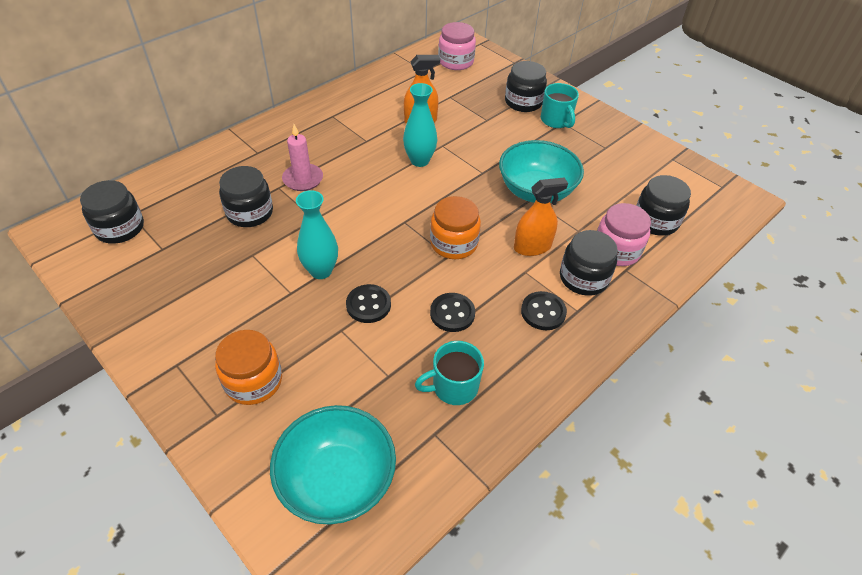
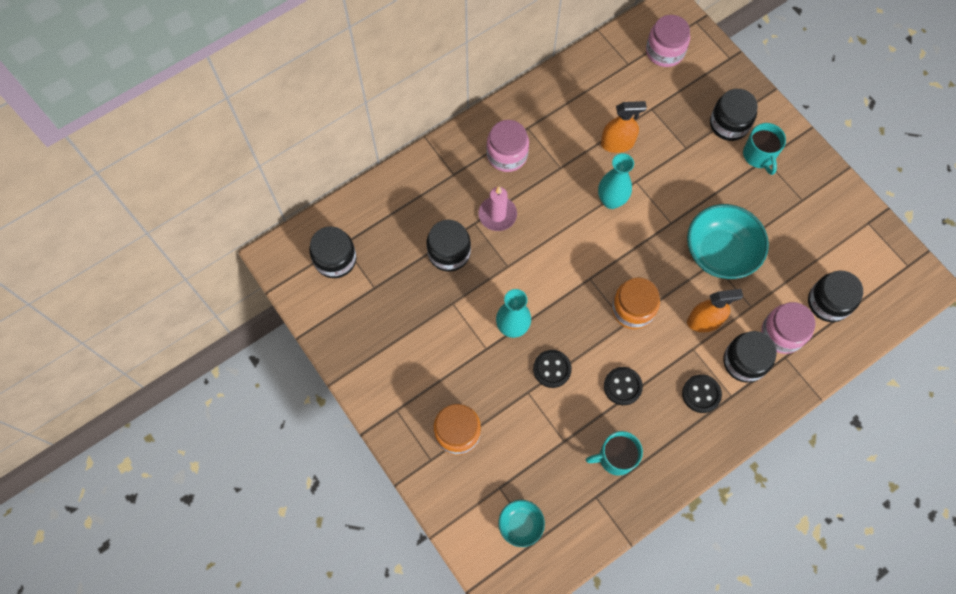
camera: 10 degrees right, 20 degrees up
turquoise bowl [270,405,396,525] -> turquoise bowl [498,500,545,547], size x0.52
none -> pink jar [486,120,529,172]

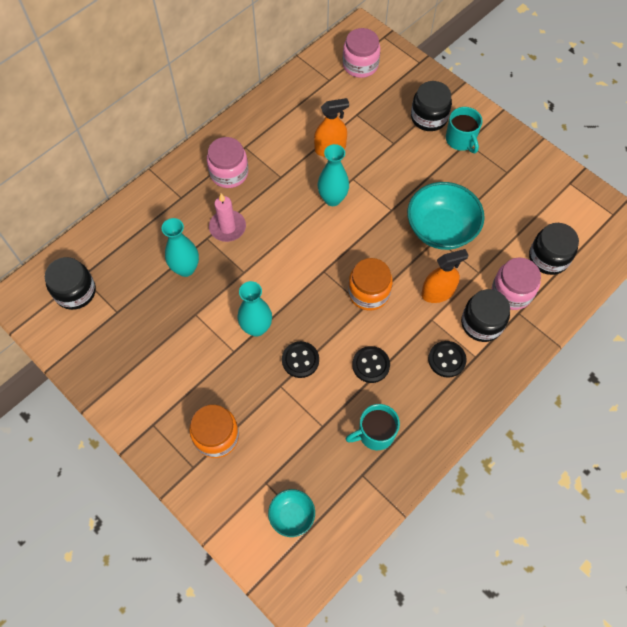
camera: 10 degrees left, 5 degrees down
black jar [426,220,471,272] -> turquoise vase [162,218,199,277]

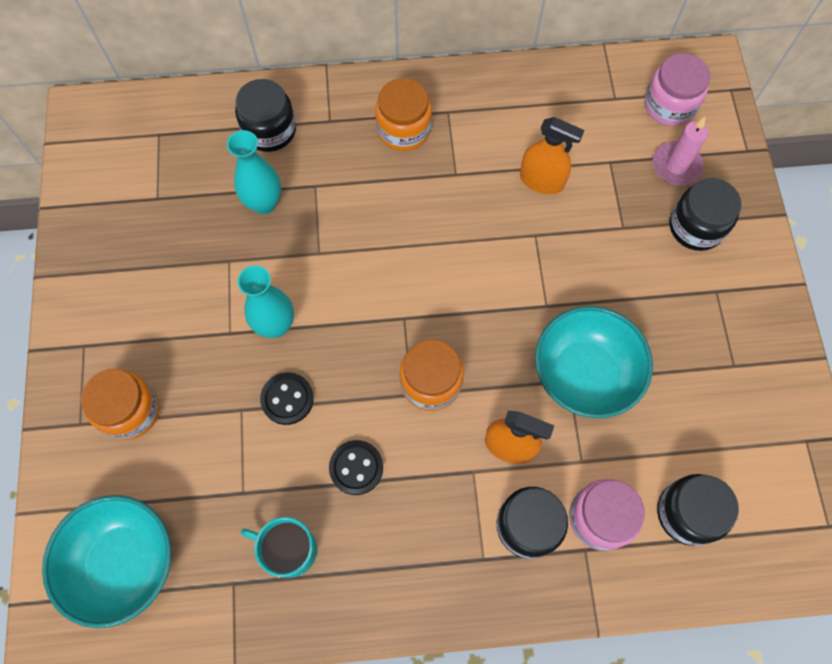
camera: 40 degrees right, 5 degrees up
black jar [45,257,96,310] -> black jar moved to [235,79,296,152]
pink jar [207,137,248,188] -> orange jar [375,78,432,151]
pink candle [209,194,246,242] -> pink candle moved to [653,117,708,185]
turquoise bowl [268,489,315,537] -> turquoise bowl [42,495,171,628], size x1.91
turquoise vase [317,144,349,206] -> none
black button [428,341,466,378] -> none
turquoise mug [446,107,483,153] -> none

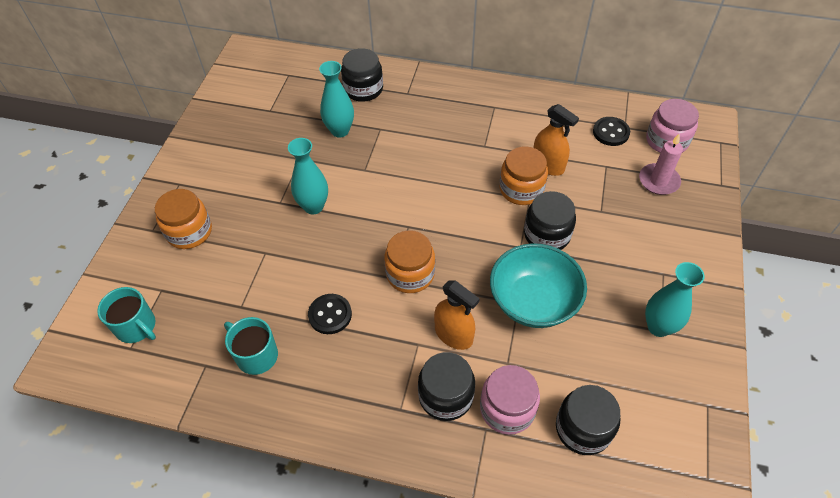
camera: 20 degrees right, 15 degrees down
turquoise bowl [42,495,171,628] -> turquoise mug [97,287,156,343]
black button [260,372,314,425] -> black button moved to [593,117,630,146]
orange jar [375,78,432,151] -> orange jar moved to [499,147,548,205]
black jar [670,178,741,251] -> black jar moved to [524,191,576,250]
none -> turquoise vase [645,262,705,337]

